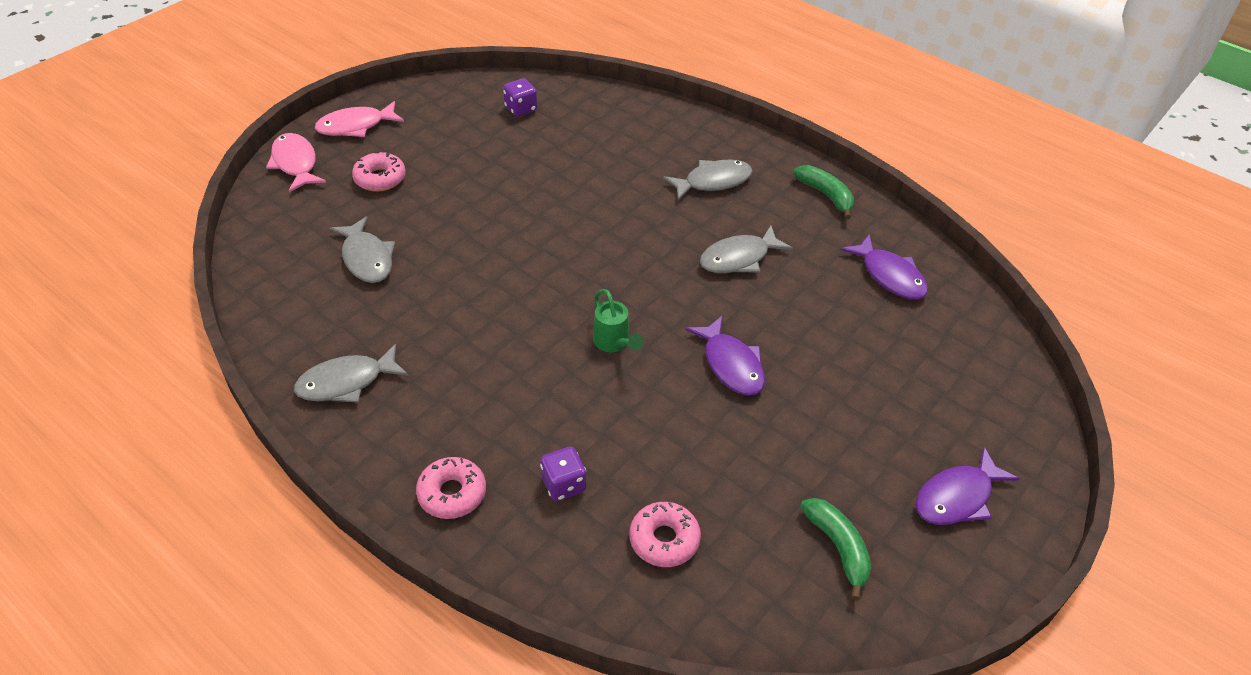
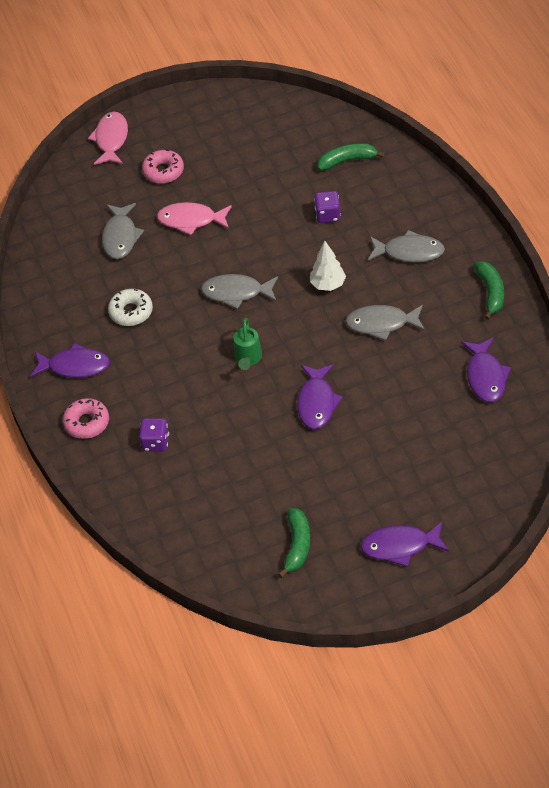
camera: 35 degrees right, 5 degrees up
grey fish [294,344,409,402] -> grey fish moved to [201,274,278,309]
pink fish [315,101,404,137] -> pink fish moved to [157,202,232,235]
purple dice [503,78,537,117] -> purple dice moved to [314,191,341,223]
pink donut [629,502,701,567] -> none
none -> purple fish [30,343,110,378]
none -> white donut [108,289,153,326]
none -> white tree [310,241,346,291]
none -> green banana [318,143,385,170]

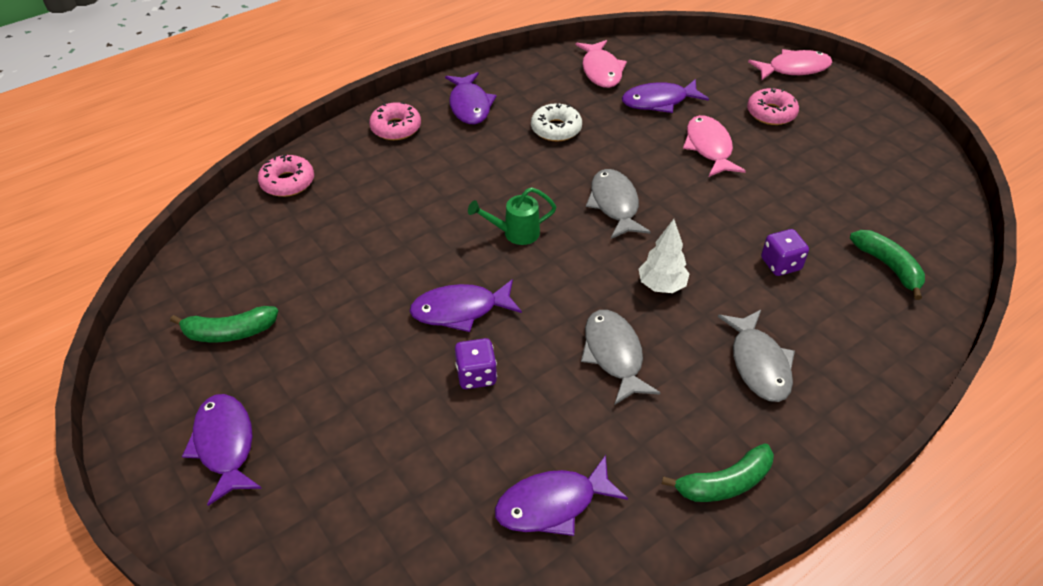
camera: 70 degrees right, 5 degrees down
grey fish [102,203,144,259] -> purple fish [622,79,709,113]
purple dice [139,418,169,452] -> purple dice moved to [455,338,497,389]
none -> pink donut [258,155,314,197]
none -> pink fish [575,40,627,88]

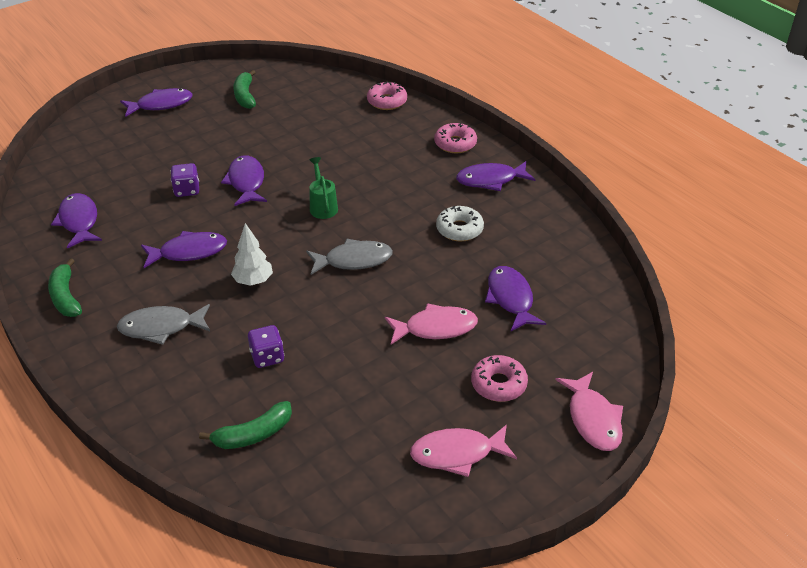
camera: 90 degrees right, 5 degrees down
pink fish [575,40,627,88] -> pink fish moved to [410,425,517,477]
grey fish [581,310,660,405] -> purple fish [141,231,227,268]

